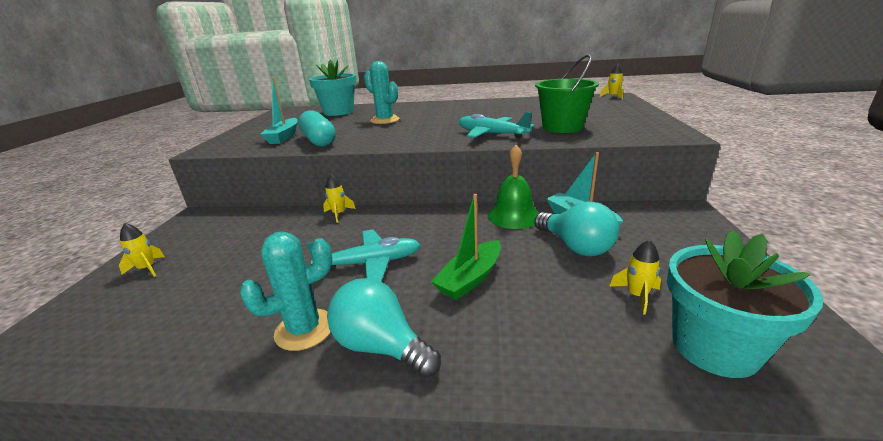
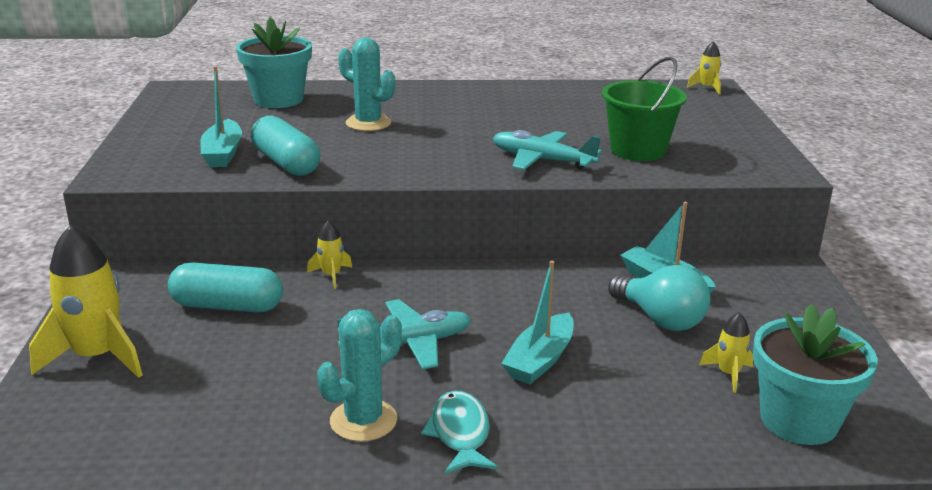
camera: 10 degrees left, 0 degrees up
yellow rocket [119,223,165,277] -> yellow rocket [29,225,143,378], size x2.06
turquoise light bulb [327,278,441,378] -> turquoise fish [421,391,498,474]
green boat [431,194,501,300] -> turquoise boat [501,261,574,384]
green bell [488,145,539,229] -> none
none -> turquoise capsule [168,263,283,313]

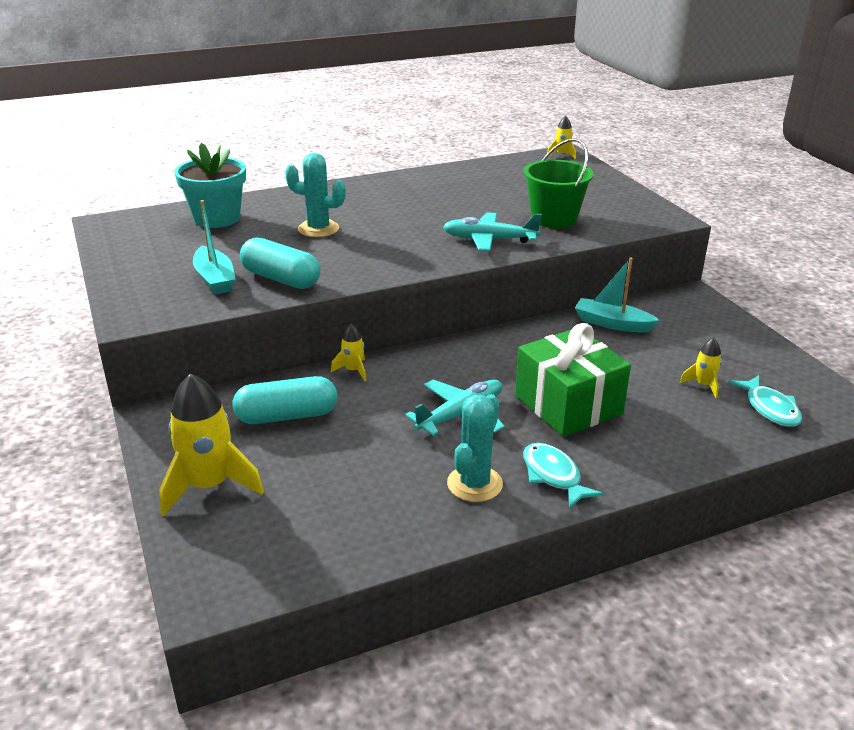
camera: 20 degrees left, 5 degrees up
turquoise boat [501,261,574,384] -> green gift [515,323,631,437]
turquoise light bulb [608,265,710,331] -> none
turquoise flower pot [753,304,878,445] -> turquoise fish [728,375,802,427]

